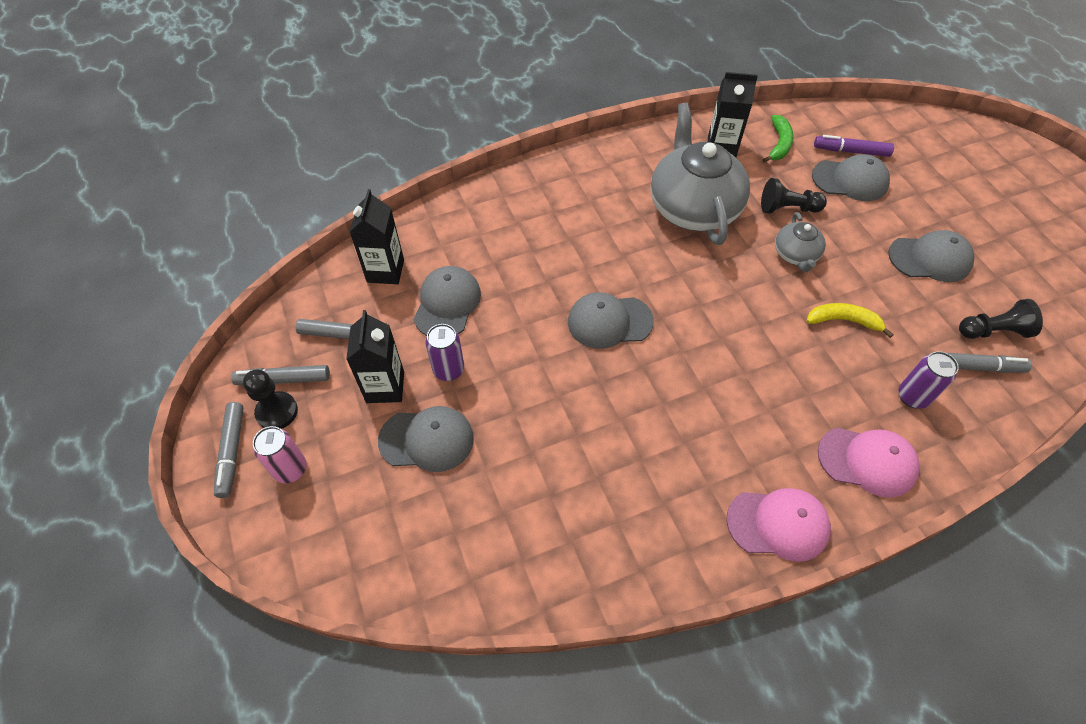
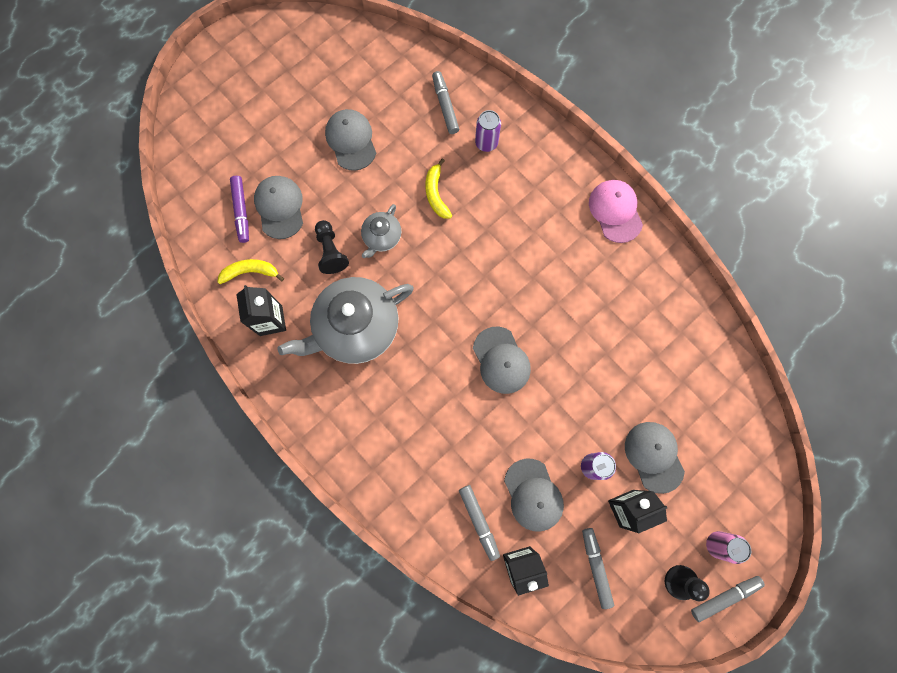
camera: 110 degrees left, 20 degrees up
grey marker [231,365,330,385] -> grey marker moved to [459,485,500,561]
grey cap [413,266,481,336] -> grey cap turned 105 degrees counterclockwise [504,459,564,531]
green banana [762,115,794,163] -> yellow banana [218,259,284,284]
grey teapot [775,212,826,272] -> grey teapot turned 135 degrees clockwise [361,204,401,258]
pink cap [818,428,920,498] -> none
black pawn [959,299,1043,339] -> none

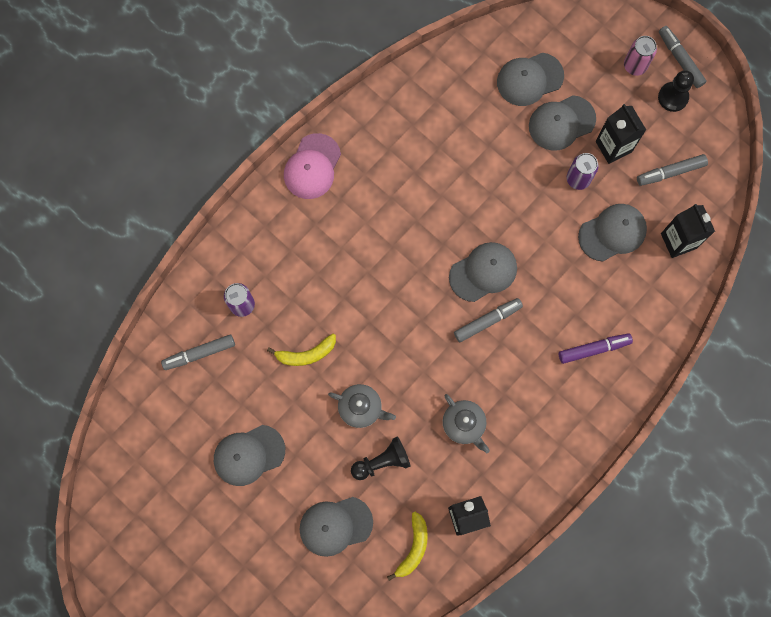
camera: 95 degrees left, 0 degrees up
yellow banana [218,259,284,284] -> yellow banana turned 150 degrees counterclockwise [387,512,428,581]
purple marker [230,176,249,243] -> purple marker moved to [559,333,633,364]
grey teapot [277,277,414,364] -> grey teapot [443,394,490,453], size x0.48
grey marker [459,485,500,561] -> grey marker moved to [454,298,523,342]
pink cap [589,180,643,243] -> pink cap turned 45 degrees counterclockwise [284,133,341,199]
none -> grey cap [497,53,564,106]

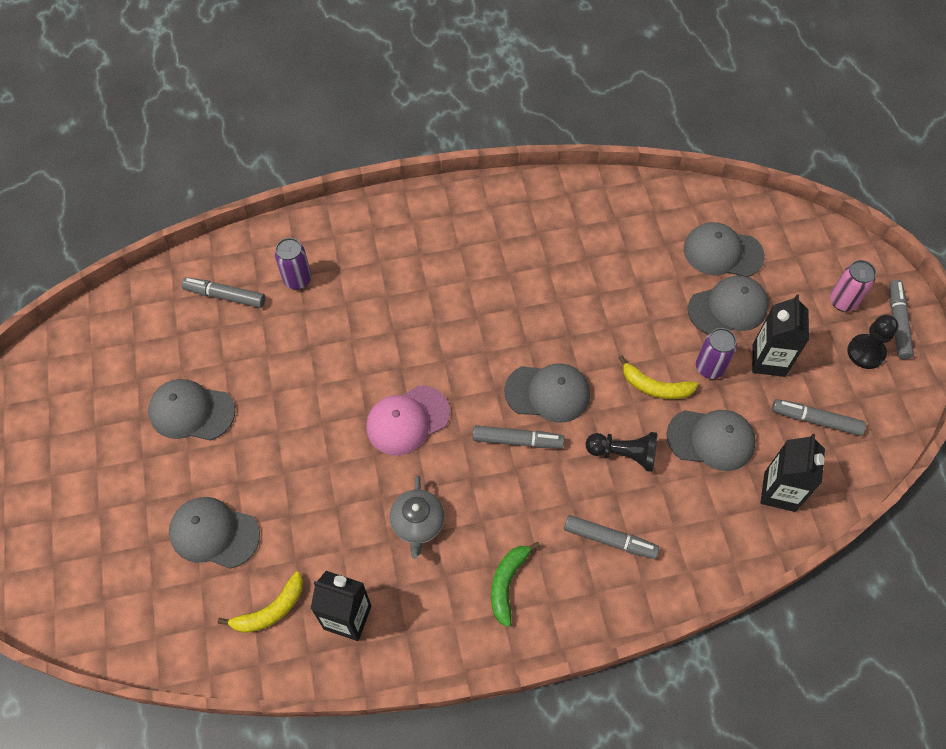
camera: 35 degrees right, 15 degrees down
yellow banana [267,334,336,366] -> yellow banana moved to [619,356,698,399]
pink cap [284,133,341,199] -> pink cap moved to [366,385,450,456]
grey teapot [328,384,396,428] -> none
black pawn [351,437,410,480] -> black pawn moved to [586,432,657,472]
grey cap [529,95,596,151] -> grey cap turned 150 degrees clockwise [688,276,769,334]
purple marker [559,333,633,364] -> grey marker [564,515,660,559]
none -> green banana [491,542,540,627]

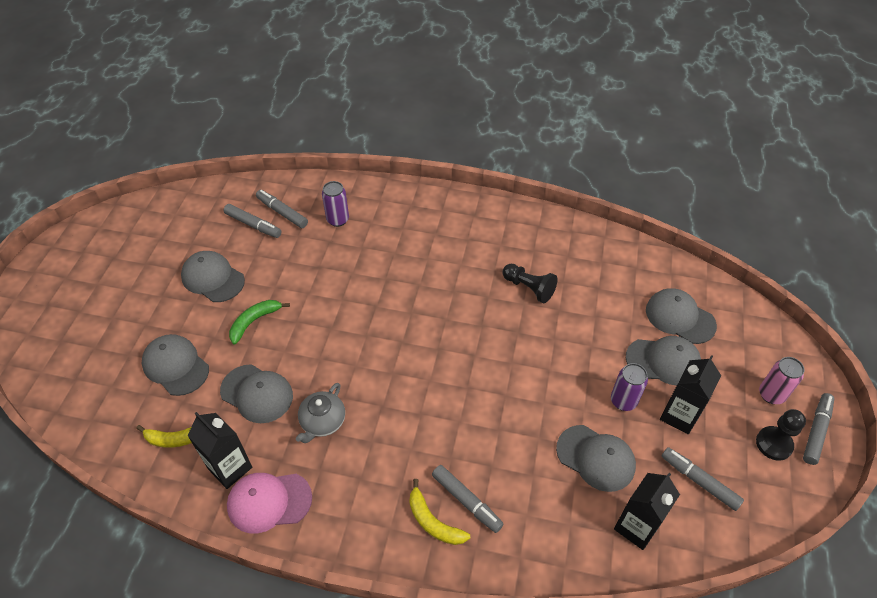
camera: 25 degrees right, 10 degrees down
pink cap [366,385,450,456] -> pink cap moved to [227,473,312,533]
grey marker [473,425,564,448] -> grey marker moved to [223,204,282,238]
green banana [491,542,540,627] -> green banana moved to [229,300,290,345]
grey cap [504,363,590,423] -> grey cap moved to [220,364,293,423]
black pawn [586,432,657,472] -> black pawn moved to [503,264,557,303]
yellow banana [619,356,698,399] -> yellow banana moved to [409,479,470,545]

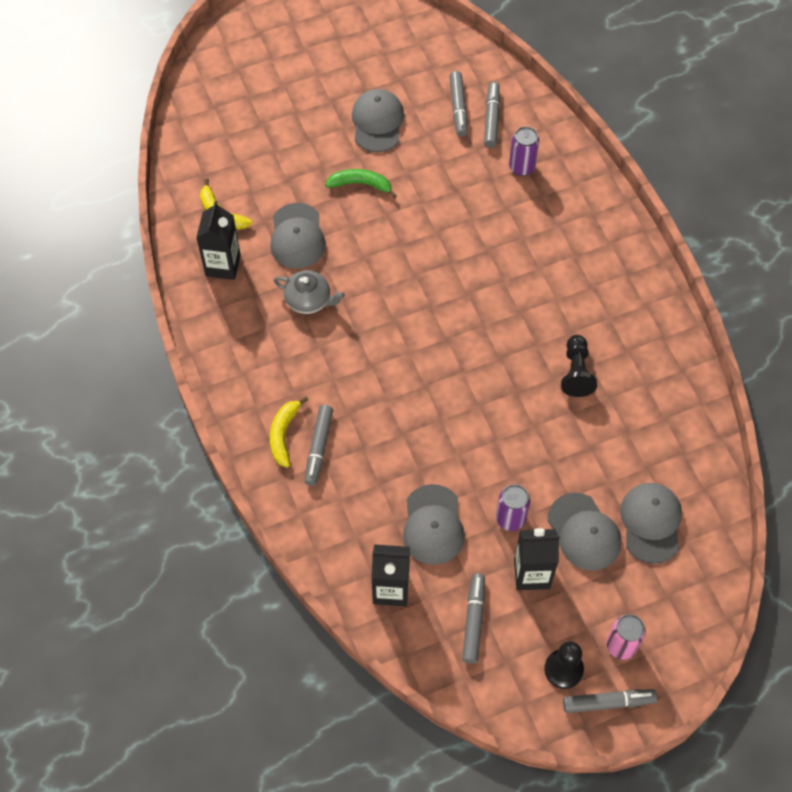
camera: 55 degrees right, 10 degrees up
grey cap [142,334,209,396] -> none
pink cap [227,473,312,533] -> none
grey teapot [296,383,345,443] -> grey teapot turned 150 degrees counterclockwise [273,270,345,314]

